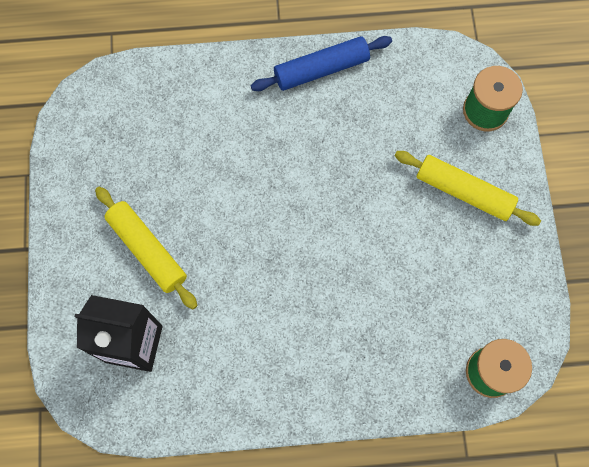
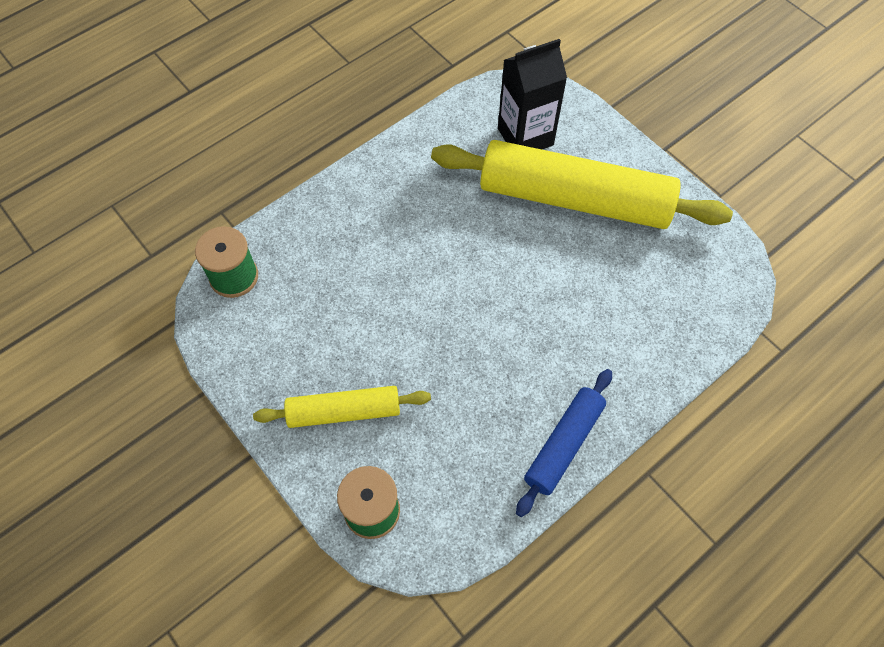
camera: 145 degrees right, 10 degrees down
yellow rolling pin [95,187,198,309] -> yellow rolling pin [431,140,733,229], size x1.93

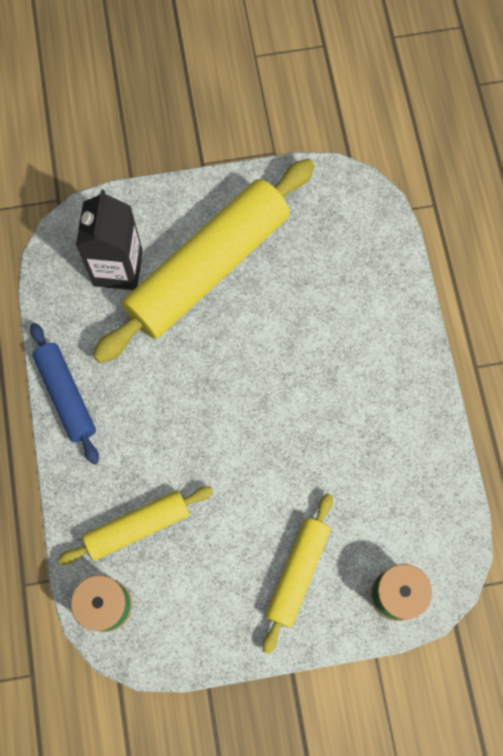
camera: 60 degrees left, 10 degrees up
blue rolling pin [516,369,612,517] -> blue rolling pin moved to [30,323,99,464]
none -> yellow rolling pin [58,486,213,565]

